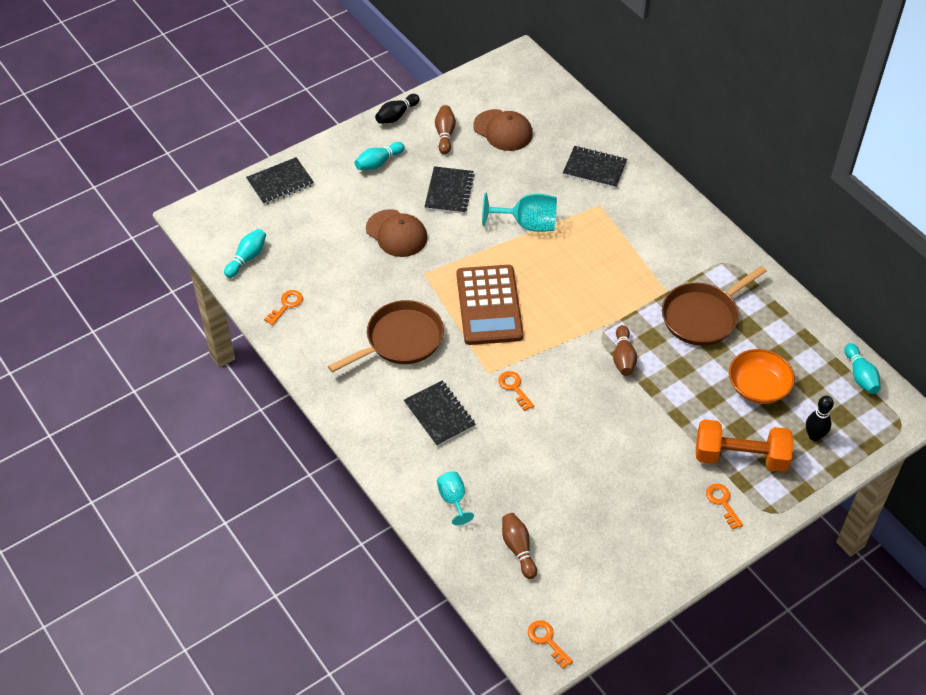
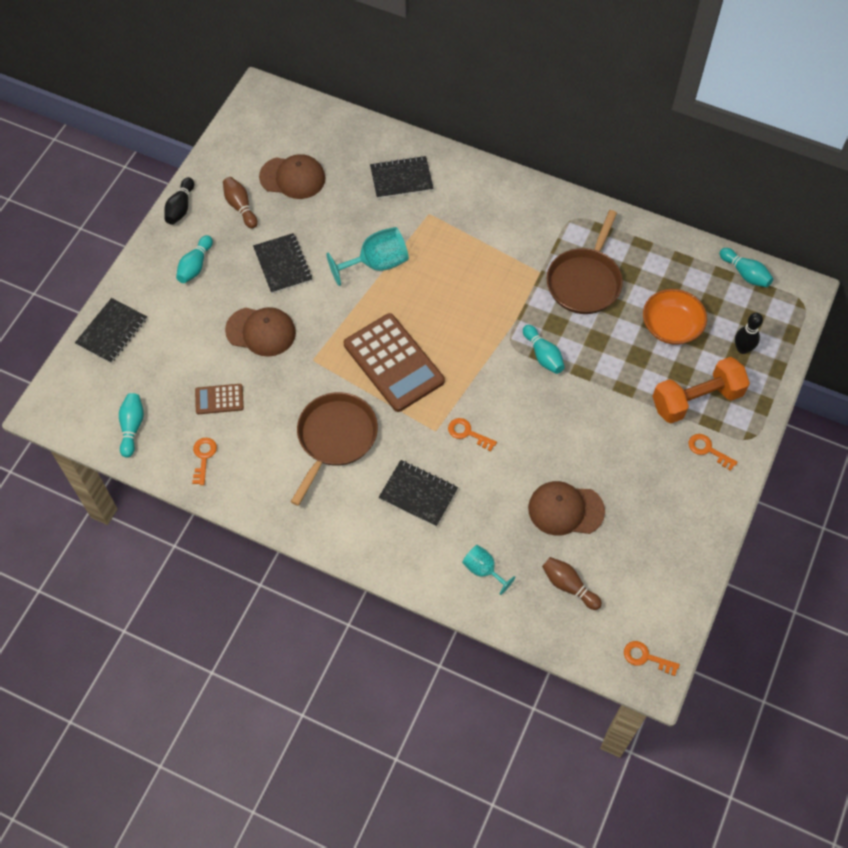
camera: 30 degrees left, 10 degrees up
brown bowling pin [613,325,637,376] -> turquoise bowling pin [523,325,565,374]
none -> brown calculator [195,384,244,414]
none -> brown cap [528,481,605,536]

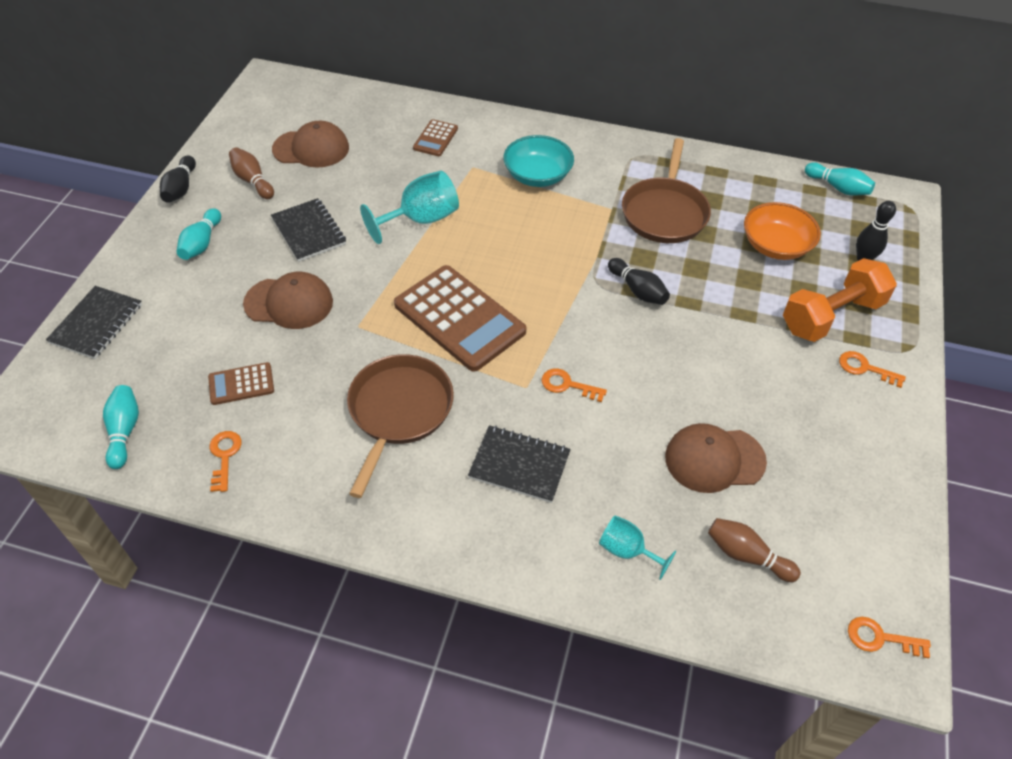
camera: 10 degrees left, 10 degrees down
black notebook [370,156,434,199] -> brown calculator [413,119,458,156]
turquoise bowling pin [523,325,565,374] -> black bowling pin [608,258,670,305]
none -> turquoise bowl [503,135,574,187]

